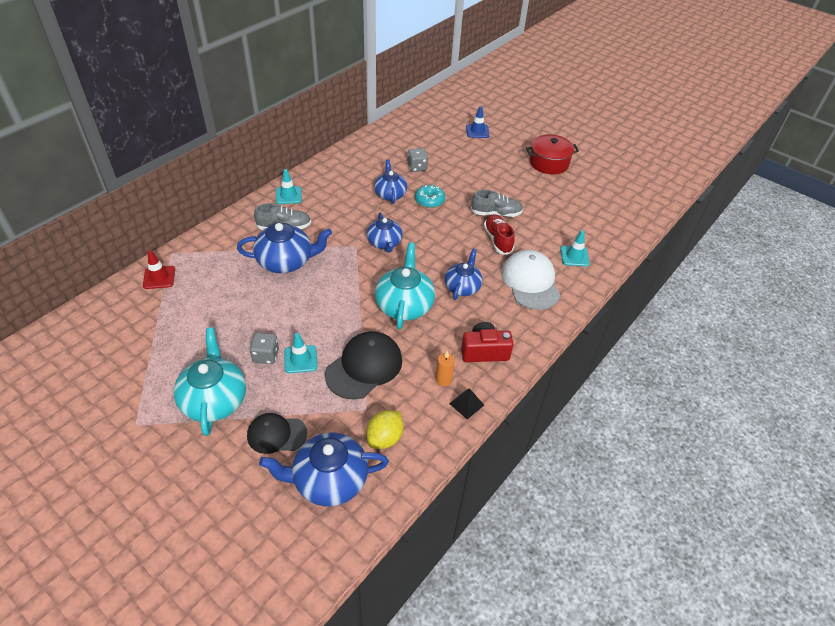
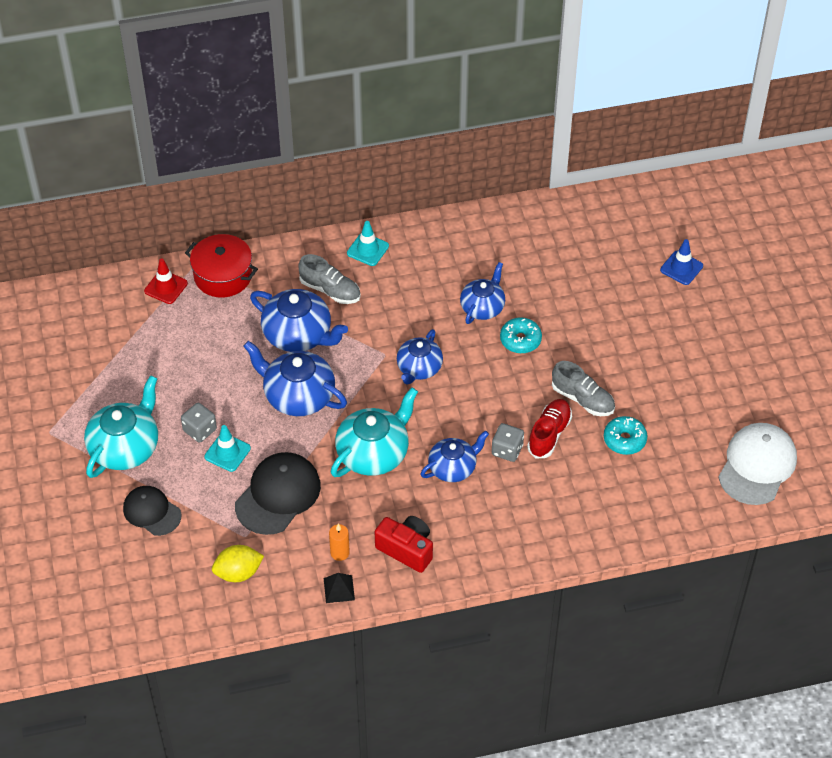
camera: 40 degrees right, 5 degrees up
blue teapot [259,433,389,506] -> blue teapot moved to [243,341,347,416]
black cap [325,331,402,400] -> black cap turned 45 degrees counterclockwise [235,452,321,535]
grey dice [407,148,428,172] -> grey dice moved to [492,423,524,462]
white cap [501,250,561,310] -> white cap moved to [718,423,797,505]
red pot [526,134,579,174] -> red pot moved to [185,234,258,298]
turquoise traffic cone [560,230,590,267] -> none
none -> turquoise donut [604,416,647,455]

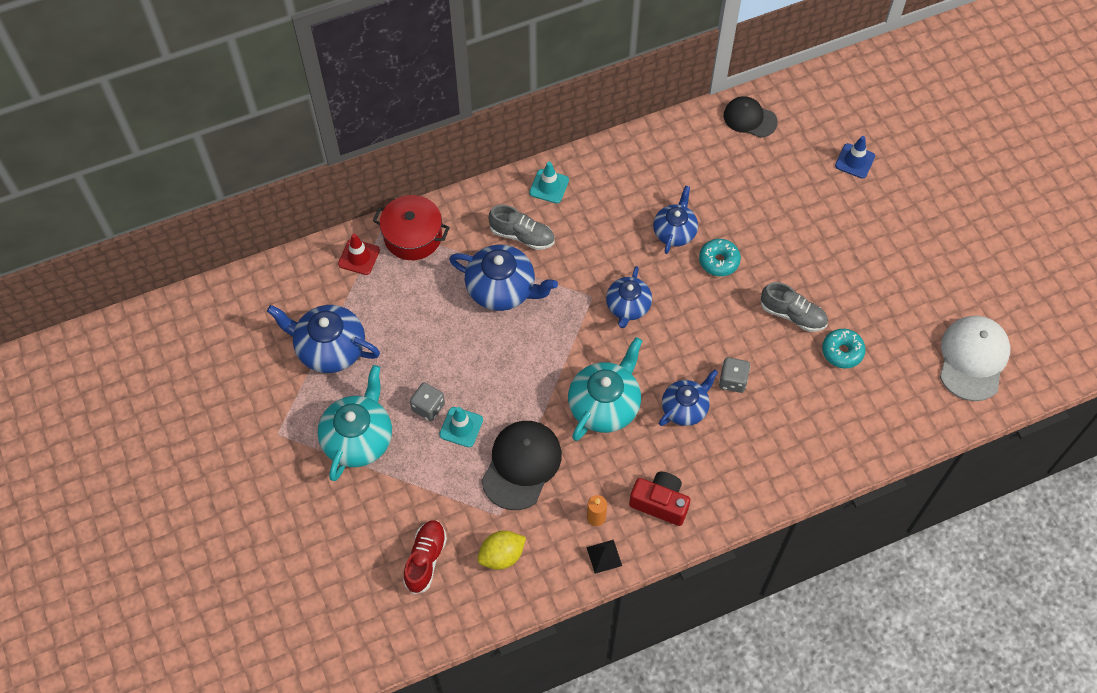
camera: 10 degrees left, 10 degrees up
black cap [123,486,182,536] -> black cap moved to [724,96,778,138]
blue teapot [243,341,347,416] -> blue teapot moved to [267,305,380,373]
red shoe [527,399,572,459] -> red shoe moved to [403,520,447,594]

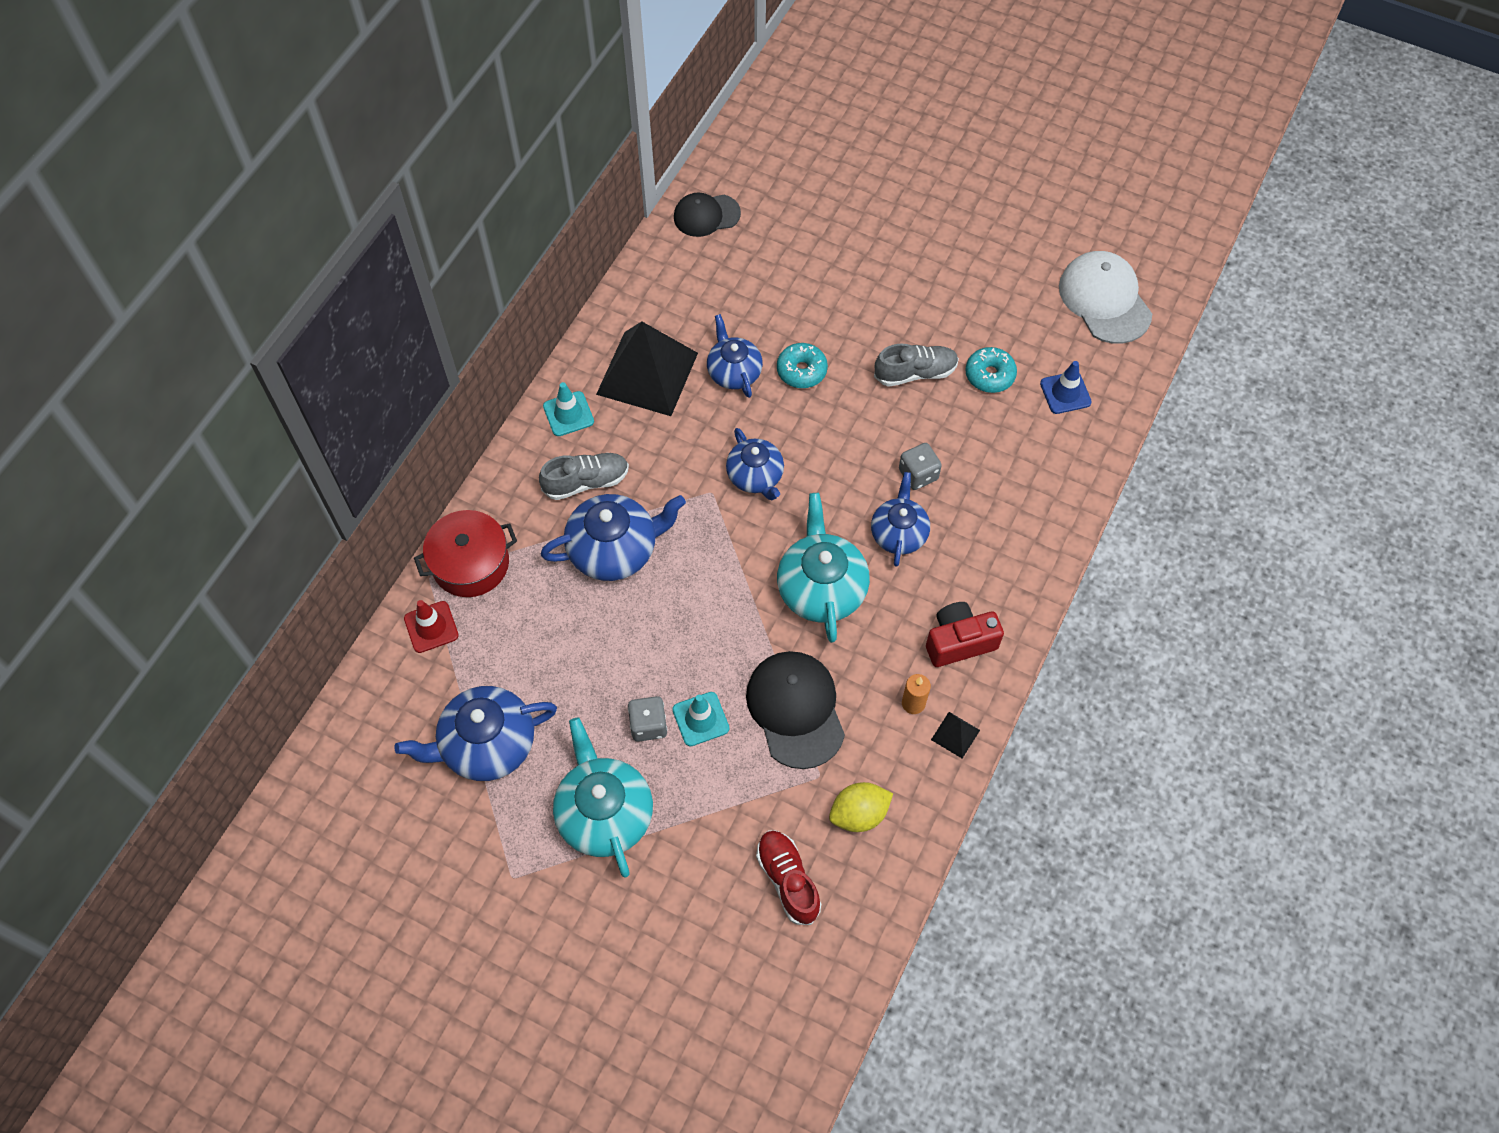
camera: 40 degrees left, 0 degrees up
yellow lemon [477,531,526,570] -> yellow lemon turned 45 degrees clockwise [829,782,893,832]
blue traffic cone [835,136,875,179] -> blue traffic cone moved to [1040,361,1092,414]
none -> black pyramid [596,321,698,416]

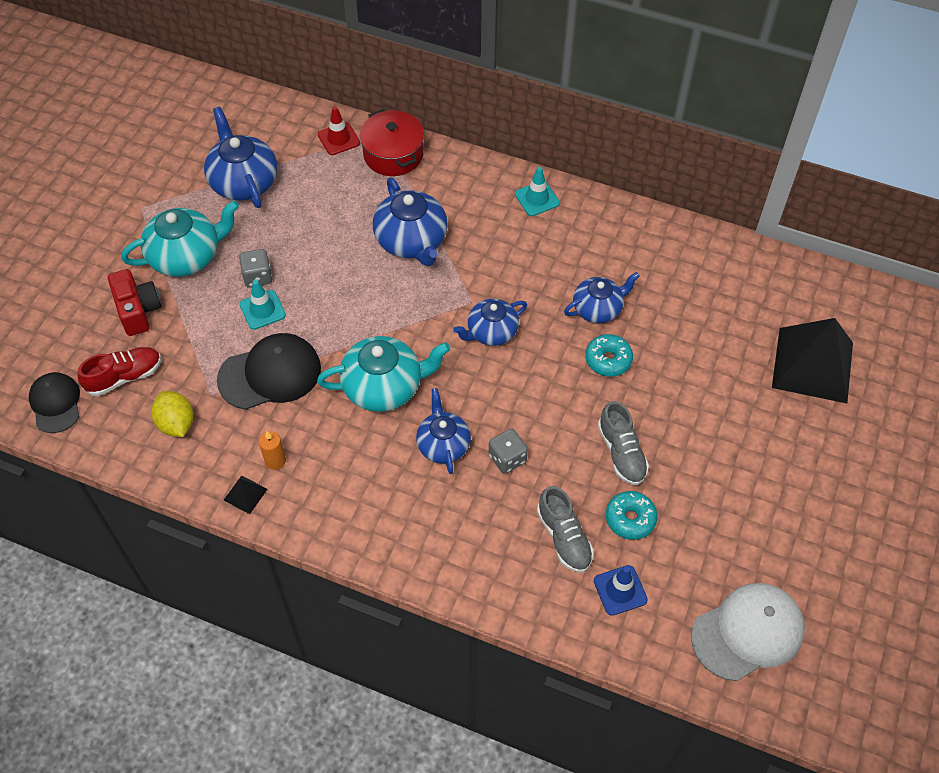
camera: 85 degrees right, 5 degrees down
grey shoe [539,453,629,500] -> grey shoe moved to [537,486,594,573]
black pyramid [596,321,698,416] -> black pyramid moved to [772,318,853,403]
black cap [674,192,741,237] -> black cap moved to [29,372,80,433]
blue teapot [871,472,930,567] -> blue teapot turned 105 degrees counterclockwise [416,388,471,474]
red camera [926,602,1004,667] -> red camera moved to [108,269,161,336]

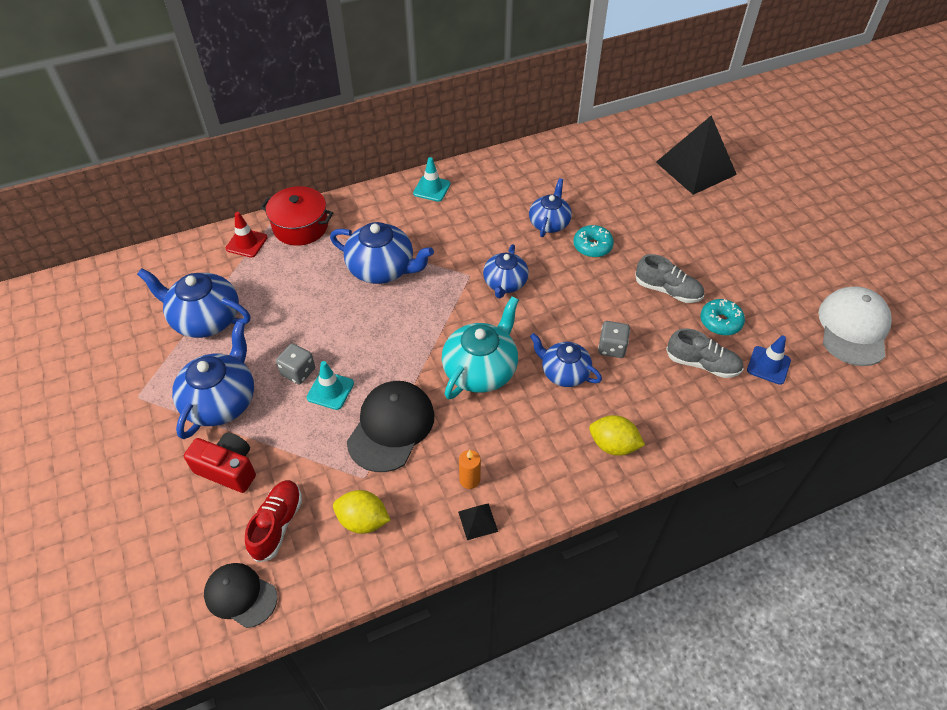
camera: 45 degrees left, 5 degrees down
turquoise teapot [121,200,239,277] -> blue teapot [172,321,254,439]
none -> yellow lemon [589,415,645,456]

